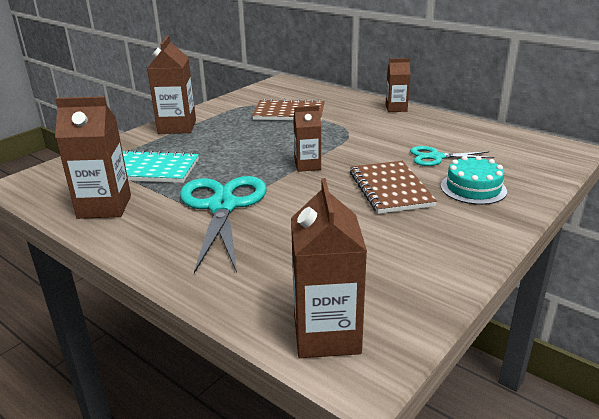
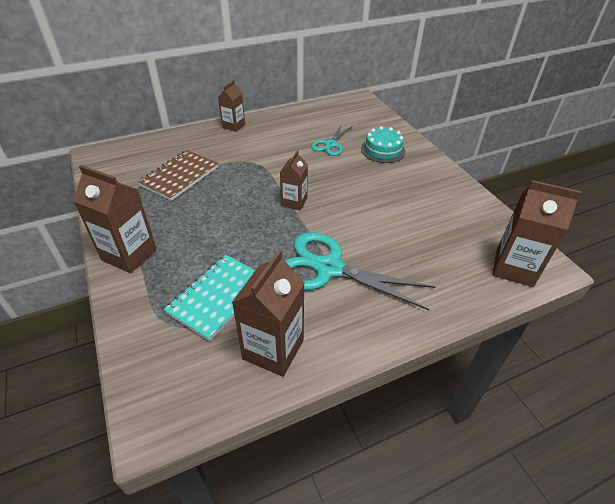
camera: 65 degrees left, 15 degrees up
brown notebook [350,161,437,214] -> none

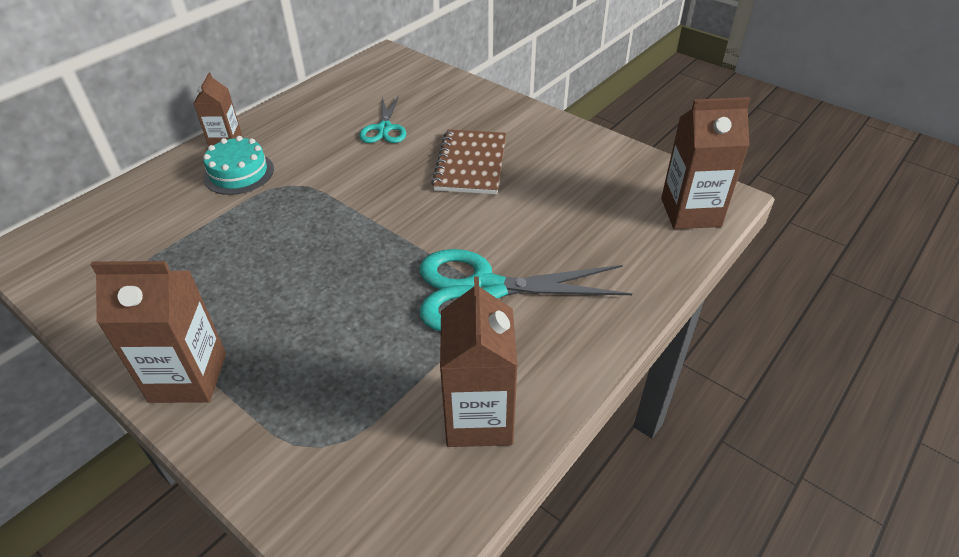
camera: 25 degrees left, 0 degrees up
brown notebook [138,150,219,201] -> brown notebook moved to [431,130,506,194]
turquoise notebook [164,255,255,341] -> none
brown carton [280,150,308,210] -> none
turquoise cake [361,126,405,163] -> turquoise cake moved to [203,136,274,195]

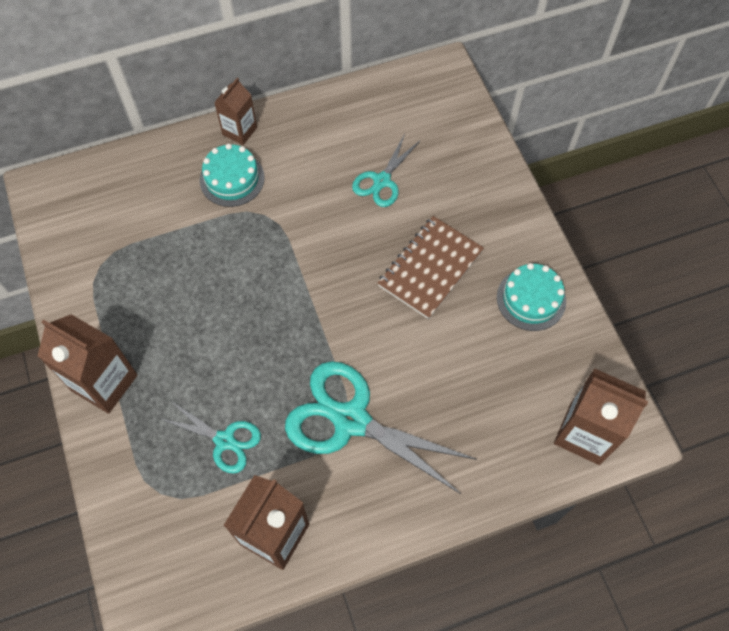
camera: 30 degrees right, 20 degrees up
none -> turquoise scissors [161,401,261,474]
none -> turquoise cake [497,263,566,331]

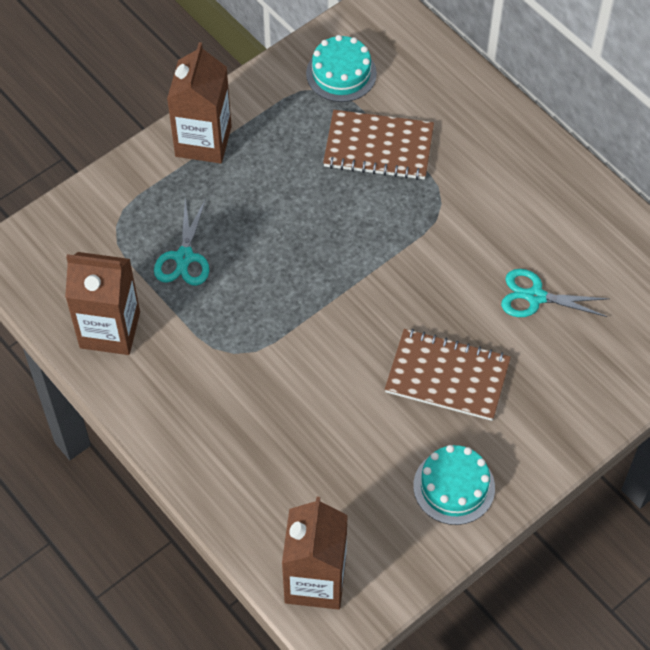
camera: 70 degrees right, 5 degrees down
turquoise cake [200,143,265,207] -> turquoise cake moved to [306,35,377,102]
brown carton [214,78,257,145] -> none
turquoise scissors [285,361,477,494] -> none
none -> brown notebook [323,110,434,180]

